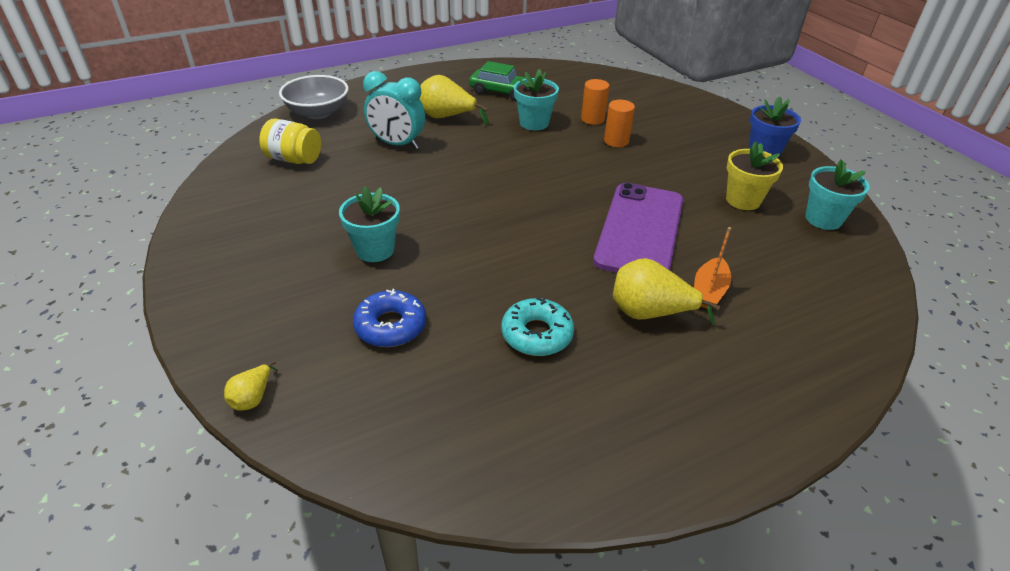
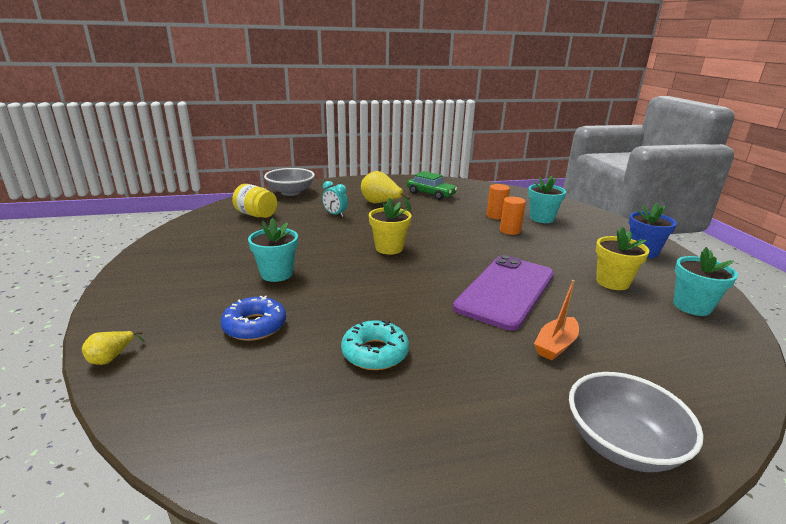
camera: 15 degrees right, 15 degrees down
turquoise clock [363,71,425,149] -> turquoise clock [322,181,348,217], size x0.60
turquoise flower pot [514,69,559,131] -> turquoise flower pot moved to [528,176,566,223]
yellow pear [613,258,720,326] -> none
none -> yellow flower pot [369,198,412,255]
none -> grey bowl [569,372,704,472]

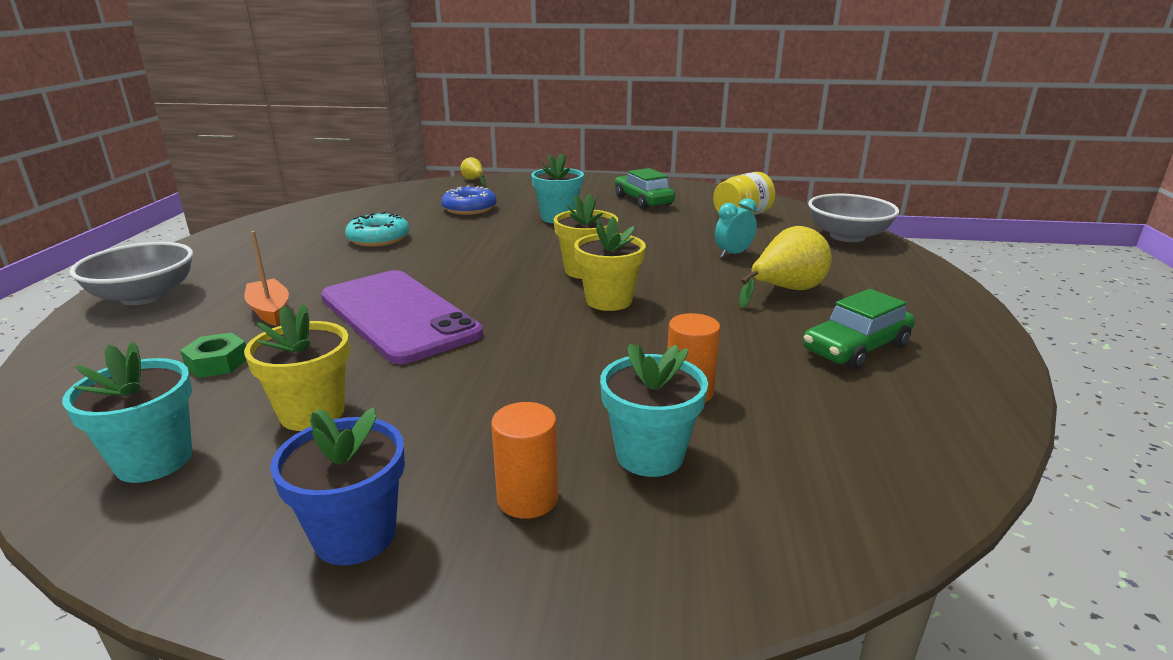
camera: 110 degrees right, 0 degrees up
orange cylinder [500,197,526,235] -> orange cylinder moved to [491,402,558,519]
none -> green nut [180,333,247,378]
none -> yellow flower pot [574,217,646,311]
none -> green car [615,168,675,209]

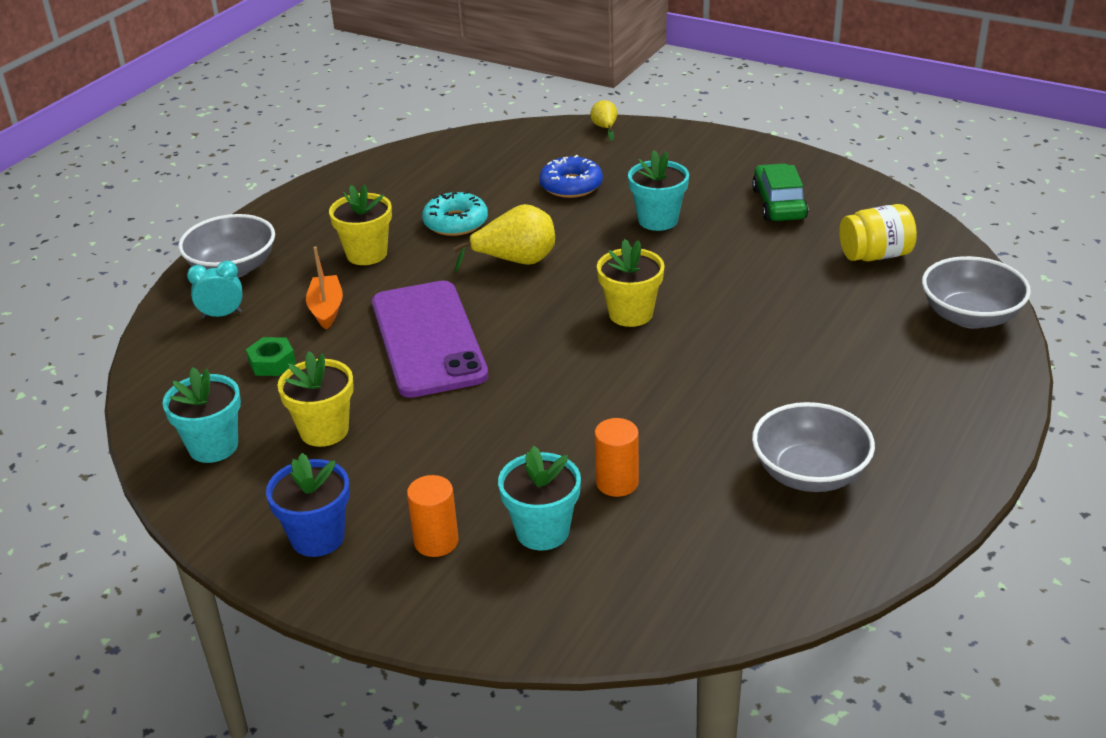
camera: 25 degrees right, 10 degrees up
yellow flower pot [574,217,646,311] -> yellow flower pot moved to [329,184,392,265]
turquoise clock [715,198,757,258] -> turquoise clock moved to [187,261,243,318]
yellow pear [739,226,832,308] -> yellow pear moved to [453,204,555,272]
green car [803,289,915,370] -> grey bowl [752,402,875,492]

